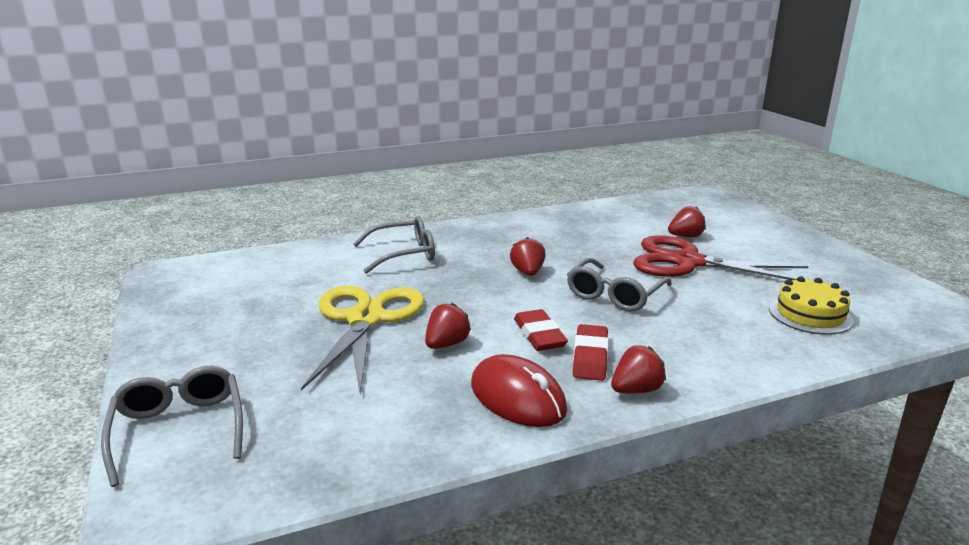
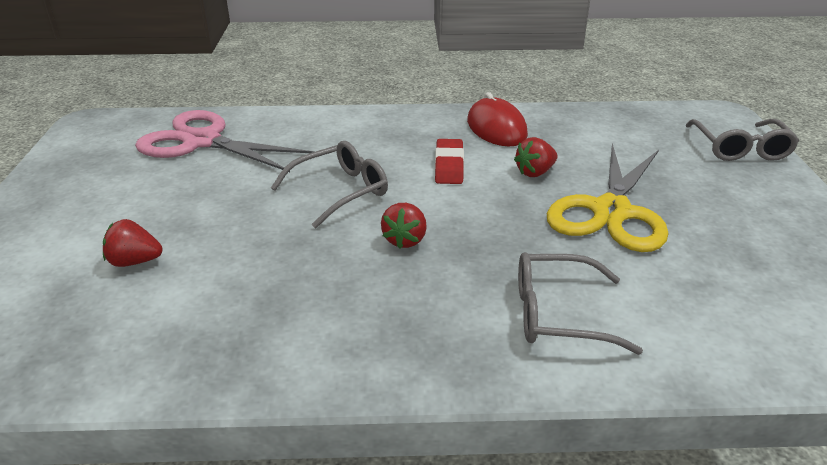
camera: 160 degrees left, 10 degrees up
red eraser [573,324,609,381] -> none
red strawberry [611,345,666,394] -> none
red scissors [633,235,809,280] -> none
yellow cake [769,276,854,335] -> pink scissors [135,110,315,172]

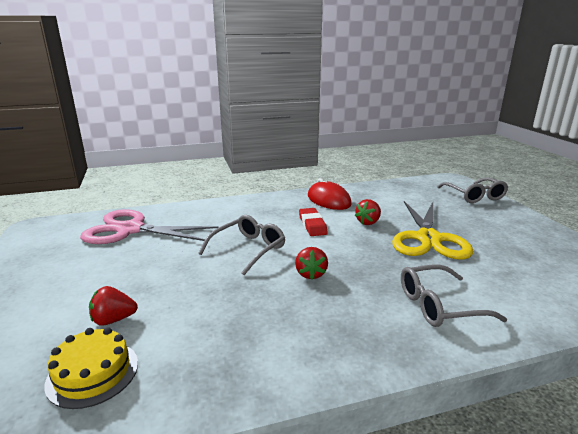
camera: 15 degrees left, 10 degrees down
none -> yellow cake [44,327,138,409]

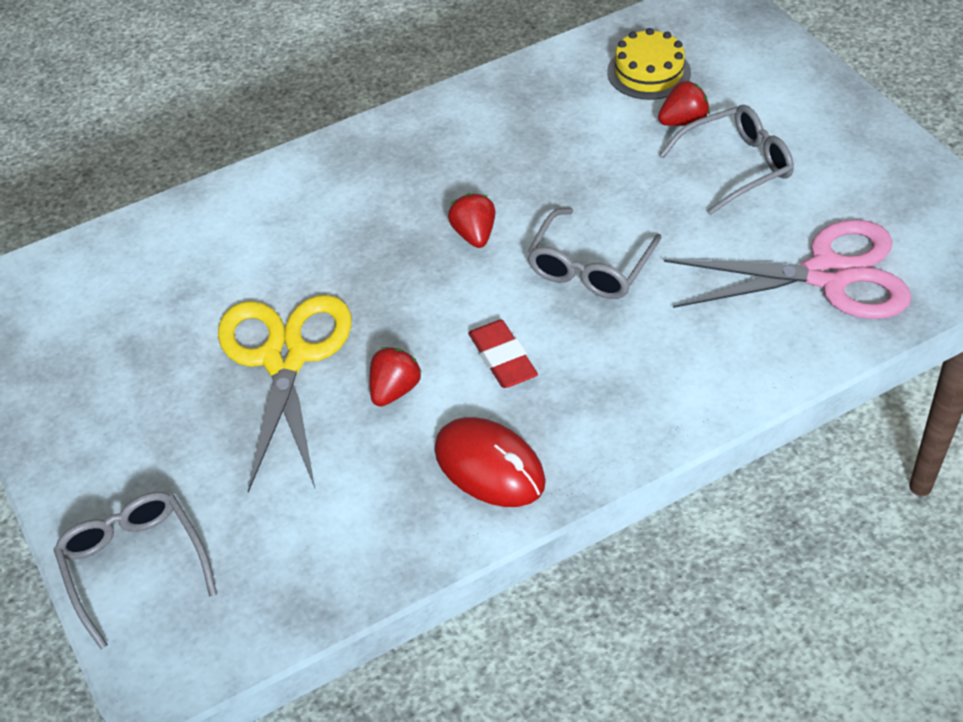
camera: 170 degrees right, 25 degrees up
grey glasses [401,265,507,327] -> grey glasses moved to [659,105,794,215]

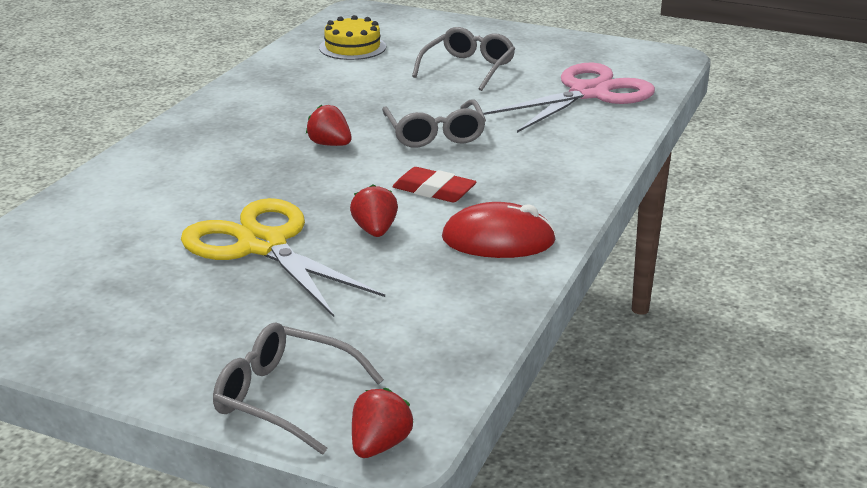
camera: 40 degrees left, 20 degrees down
red strawberry [658,81,710,126] -> red strawberry moved to [352,388,413,458]

